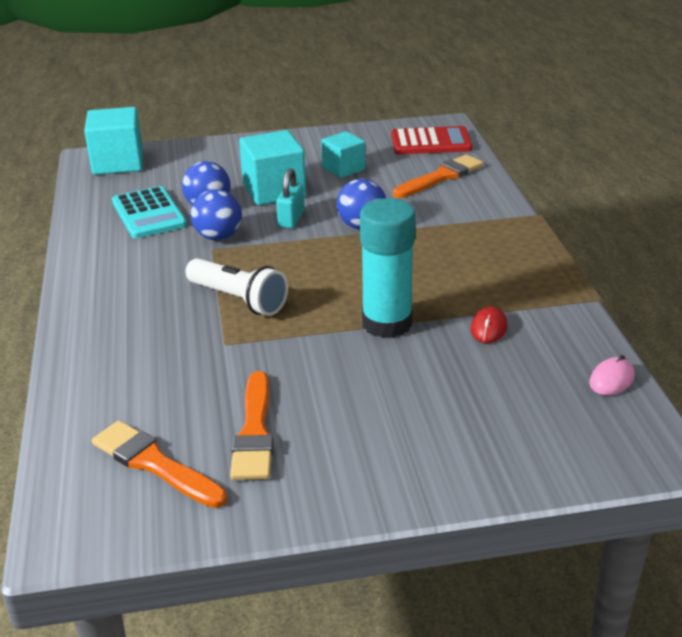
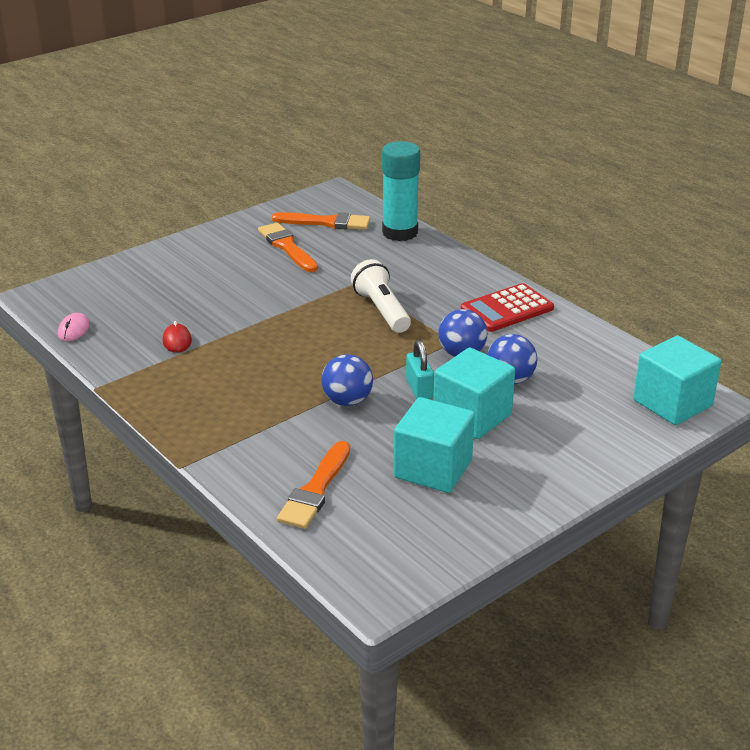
camera: 150 degrees right, 0 degrees up
turquoise calculator [112,186,187,238] -> none
white flashlight [185,258,288,316] -> white flashlight turned 60 degrees clockwise [351,259,411,333]
turquoise cube [321,131,365,178] -> turquoise cube [394,397,475,493], size x1.58
turquoise glue stick [360,198,416,338] -> turquoise glue stick moved to [382,141,420,241]
red calculator [391,126,473,154] -> red calculator moved to [461,283,554,332]

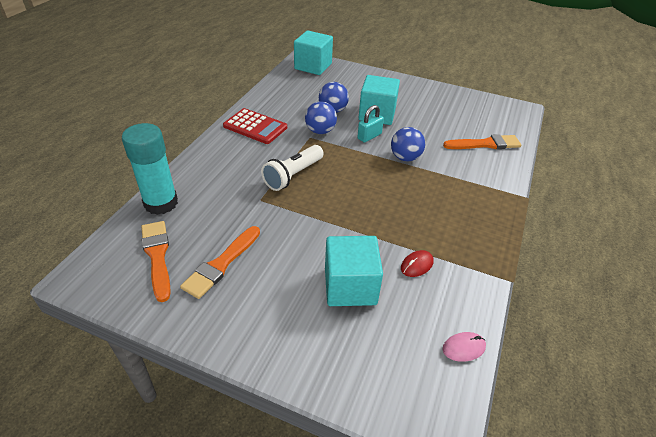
camera: 120 degrees left, 10 degrees up
turquoise cube [394,397,475,493] -> turquoise cube moved to [325,236,383,306]

